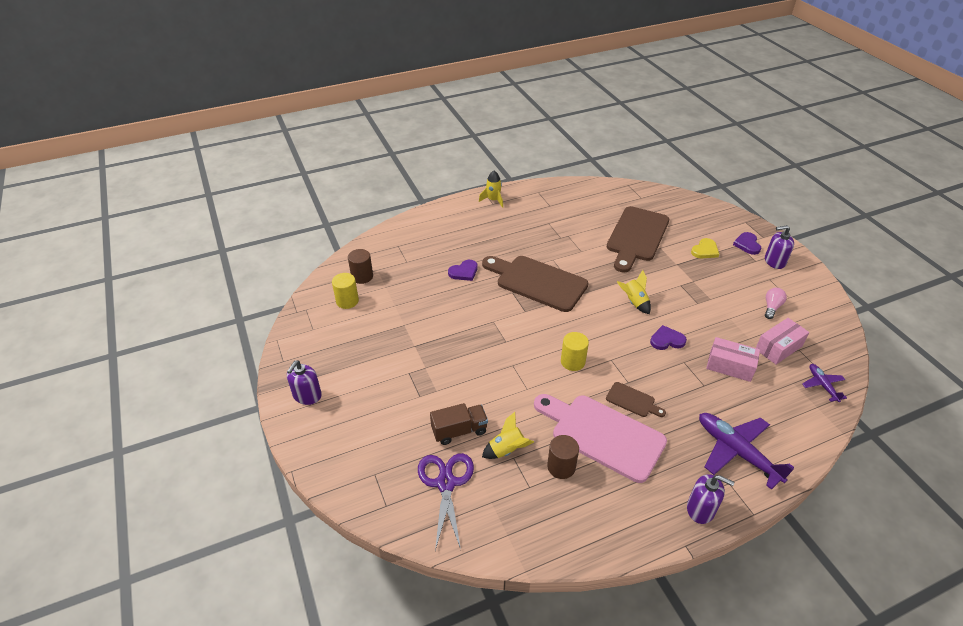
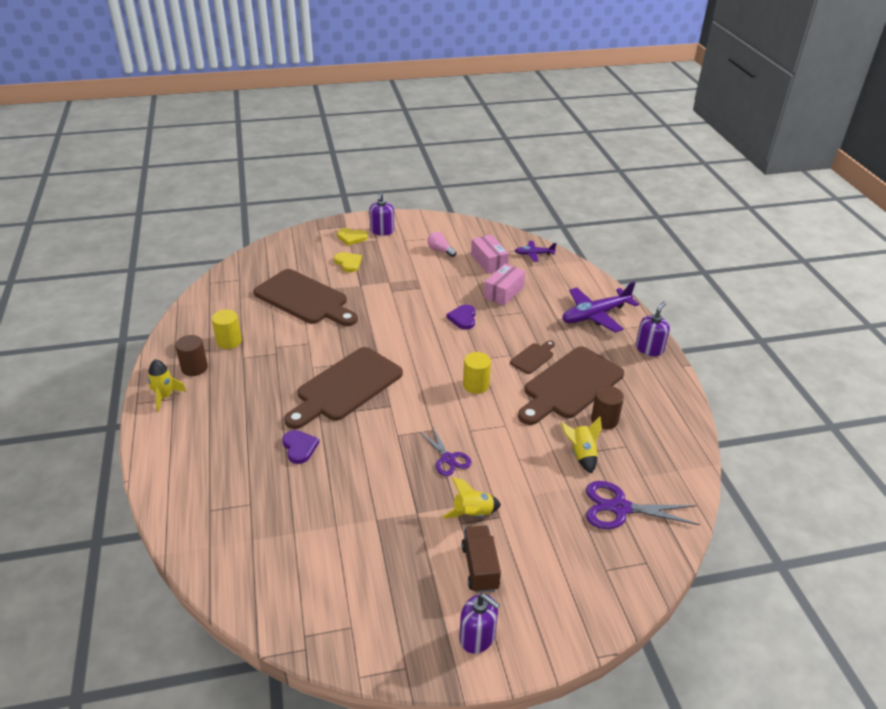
camera: 80 degrees left, 5 degrees down
yellow cylinder [332,273,359,309] -> yellow cylinder moved to [212,309,242,349]
brown cylinder [348,249,373,284] -> brown cylinder moved to [175,335,208,376]
brown truck [430,403,488,445] -> brown truck moved to [461,525,501,593]
pink cutting board [534,394,667,483] -> brown cutting board [518,346,624,425]
yellow rocket [617,270,651,314] -> yellow rocket moved to [442,477,501,518]
purple heart [733,232,761,255] -> yellow heart [337,228,368,246]
none -> purple scissors [420,427,472,476]

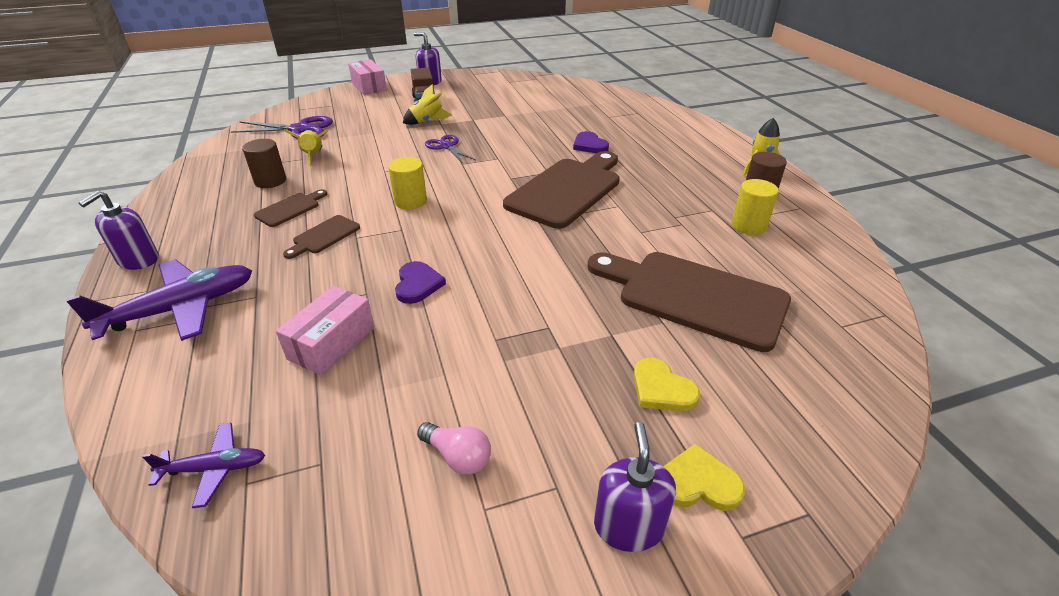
camera: 175 degrees right, 0 degrees up
pink box [471,235,509,274] -> pink box moved to [348,59,387,95]
brown cutting board [518,346,624,425] -> brown cutting board [254,189,327,227], size x0.45

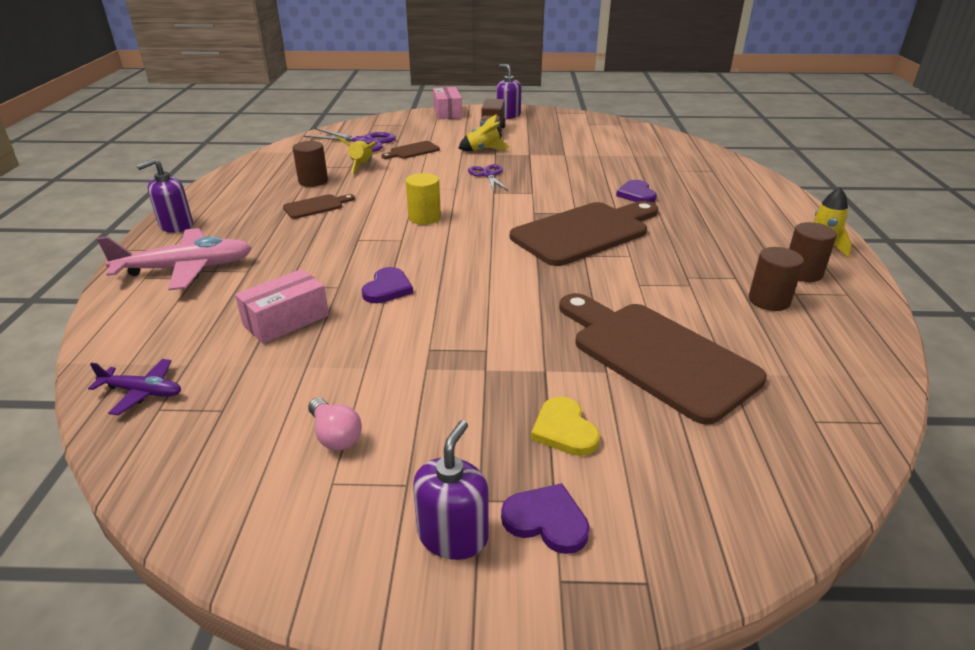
camera: 20 degrees right, 5 degrees down
purple plane [66,259,252,341] -> pink plane [97,228,252,290]
brown cutting board [283,215,360,259] -> brown cutting board moved to [381,141,440,159]
yellow heart [663,444,745,511] -> purple heart [501,483,590,554]
yellow cylinder [732,179,779,235] -> brown cylinder [749,247,804,311]

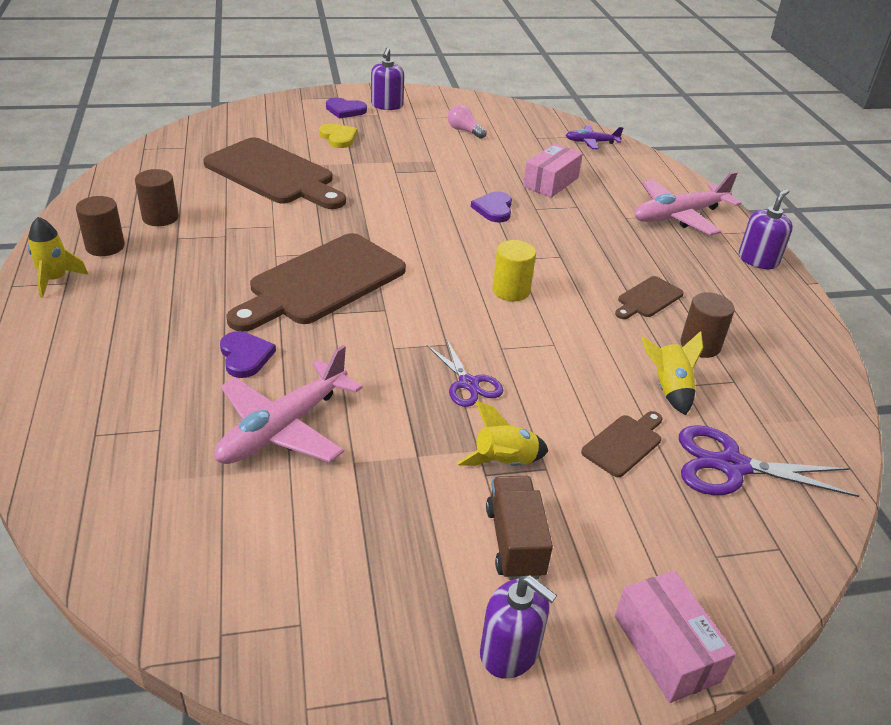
camera: 165 degrees right, 5 degrees up
none -> pink plane [214,345,362,464]

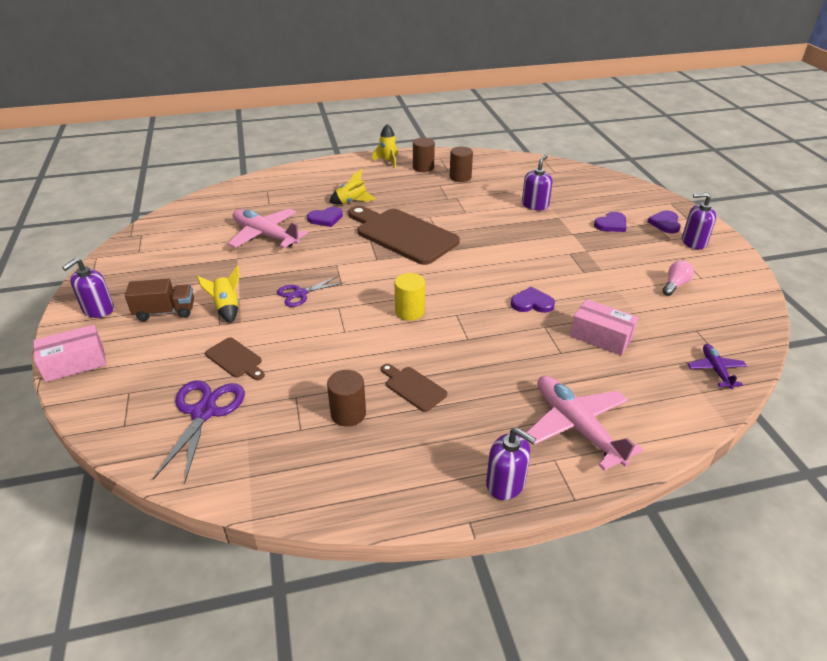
camera: 90 degrees right, 0 degrees up
brown cutting board [203,137,346,209] -> purple soap dispenser [522,155,553,211]
yellow heart [319,123,357,148] -> purple heart [594,212,626,232]
yellow rocket [642,331,703,415] -> yellow rocket moved to [329,169,376,204]

